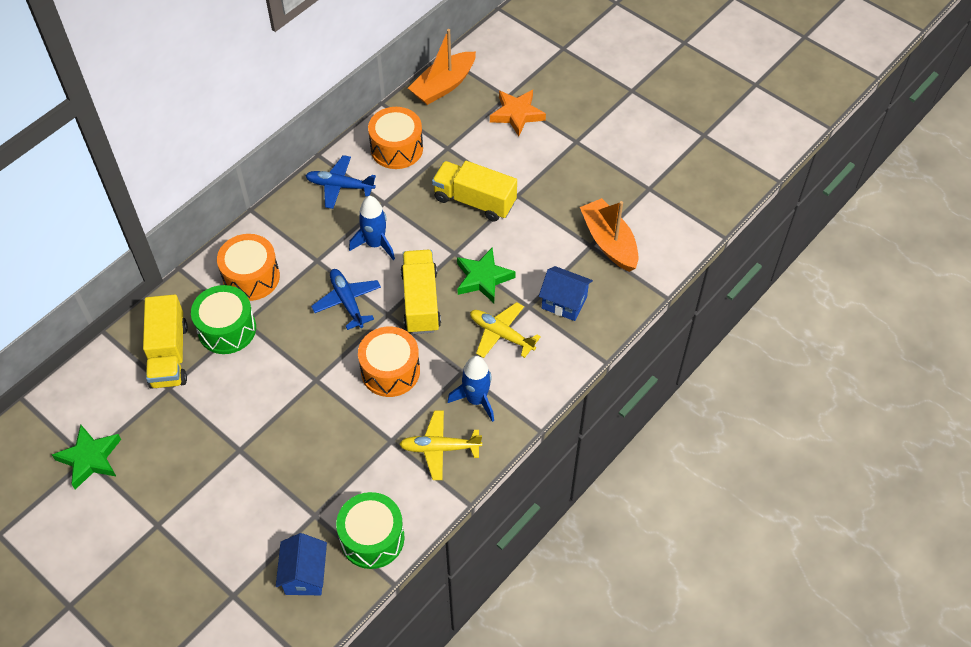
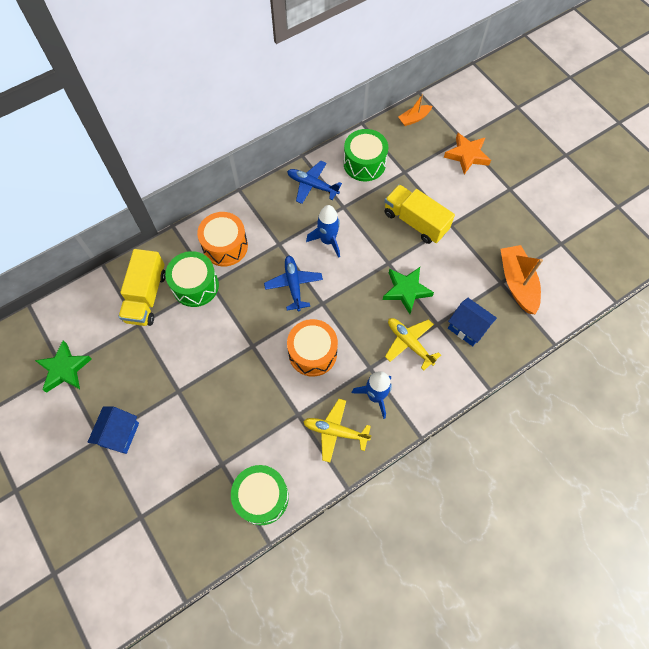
camera: 15 degrees right, 10 degrees up
blue house [276,533,327,595] -> blue house moved to [87,406,139,454]
orange drum [368,107,423,169] -> green drum [344,129,388,181]
yellow truck [401,250,441,334] -> none
orange boat [408,29,476,105] -> orange boat [398,94,432,126], size x0.56

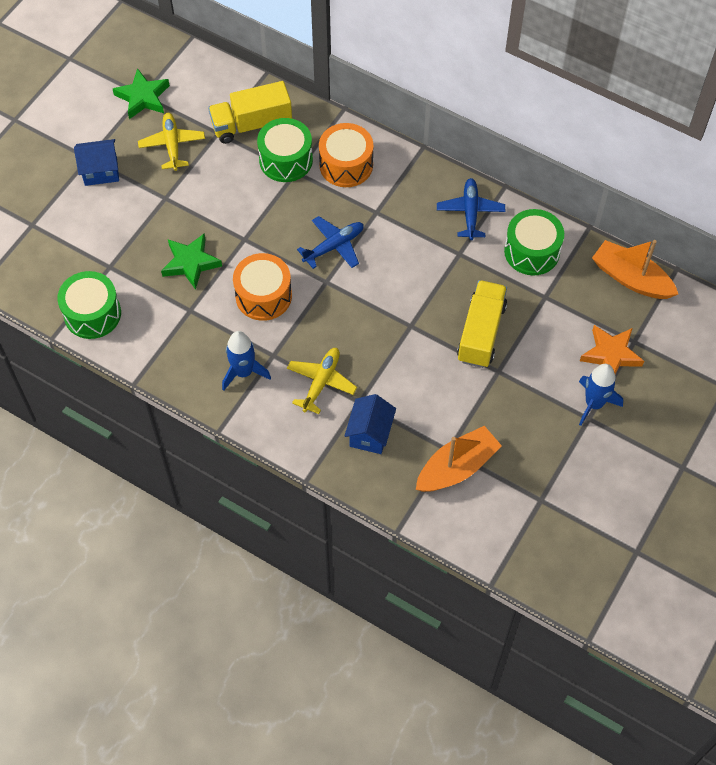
camera: 65 degrees right, 5 degrees down
yellow plane [303,399,372,462] -> yellow plane moved to [138,113,205,171]
blue rocket [306,205,340,258] -> blue rocket moved to [579,364,623,426]
green star [383,267,434,314] -> green star moved to [161,233,222,290]
orange boat [398,94,432,126] -> orange boat [592,240,678,299], size x1.78

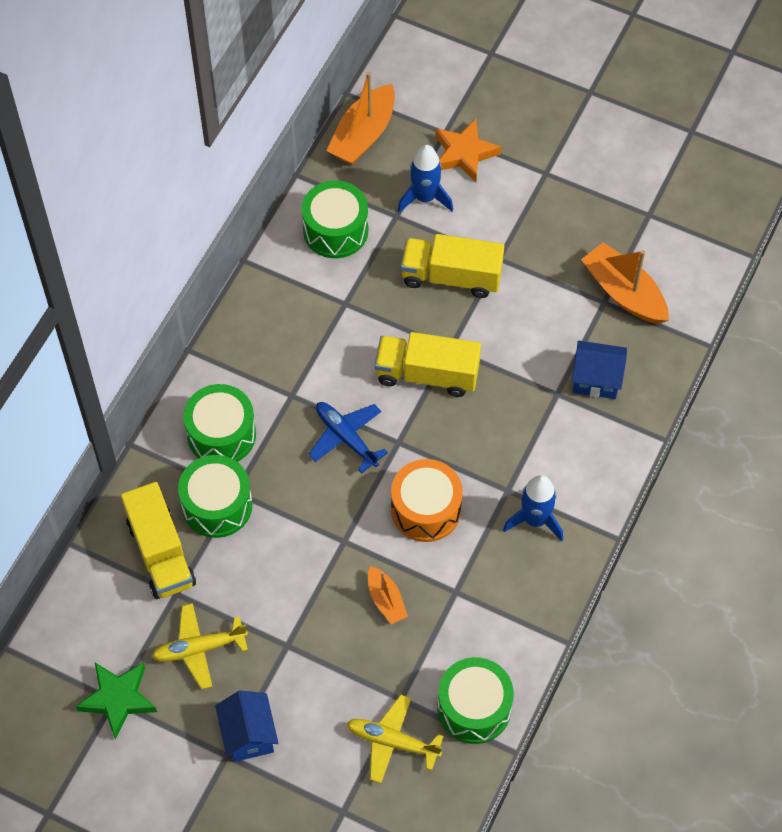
camera: 95 degrees left, 0 degrees up
green star [161,233,222,290] -> orange boat [368,566,408,624]
yellow plane [287,348,357,414] -> yellow plane moved to [347,695,444,783]
orange drum [319,123,373,187] -> green drum [183,384,256,462]
blue plane [437,178,505,240] -> none
blue rocket [579,364,623,426] -> blue rocket moved to [398,145,453,212]
none -> yellow truck [375,332,481,397]

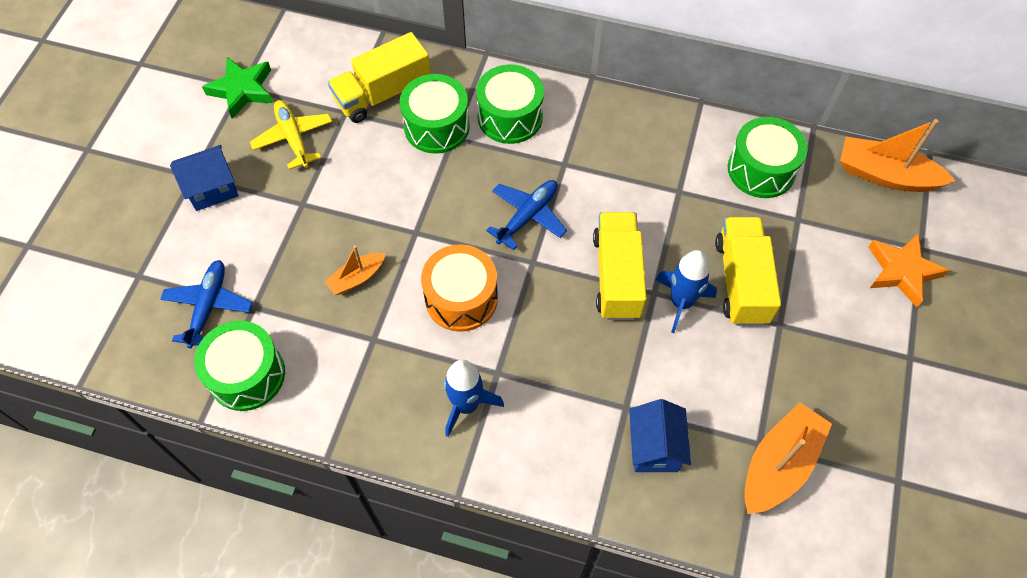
camera: 80 degrees right, 0 degrees up
yellow plane [347,695,444,783] -> blue plane [160,260,253,349]
blue rocket [398,145,453,212] -> blue rocket moved to [656,250,717,333]

